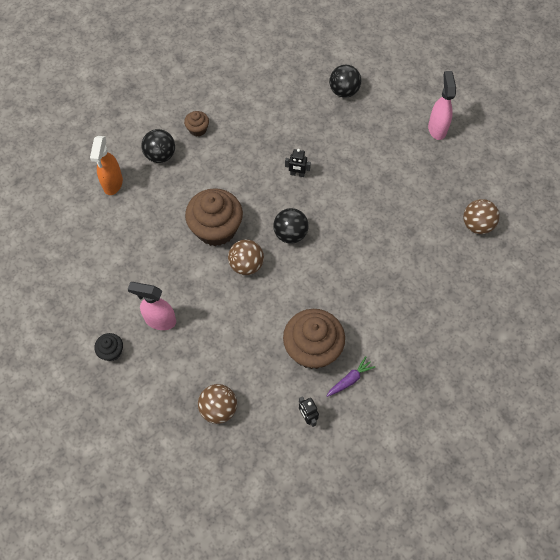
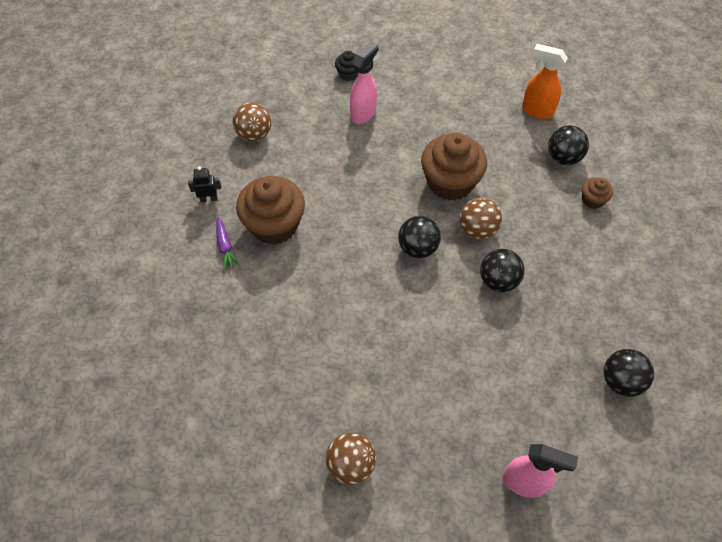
camera: 110 degrees right, 5 degrees down
brown ball [228,239,264,275] -> brown ball moved to [460,198,502,240]
black robot [285,149,311,177] -> black ball [480,249,525,292]

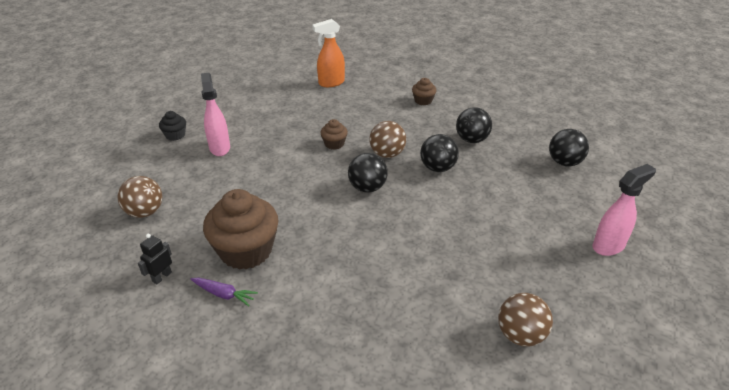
camera: 50 degrees left, 20 degrees down
brown cupcake [421,133,487,201] -> brown cupcake [320,119,348,150], size x0.47
black ball [548,125,589,165] -> black ball moved to [456,107,492,143]

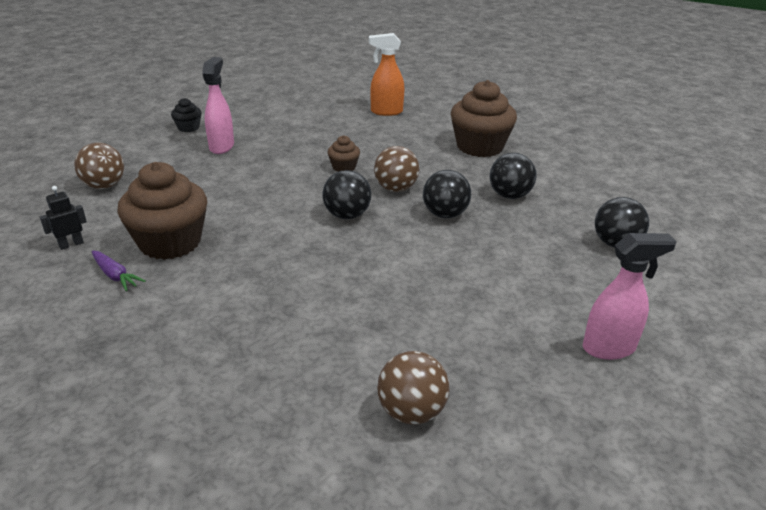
camera: 20 degrees right, 5 degrees down
brown cupcake [412,78,436,105] -> brown cupcake [451,80,517,157], size x2.13

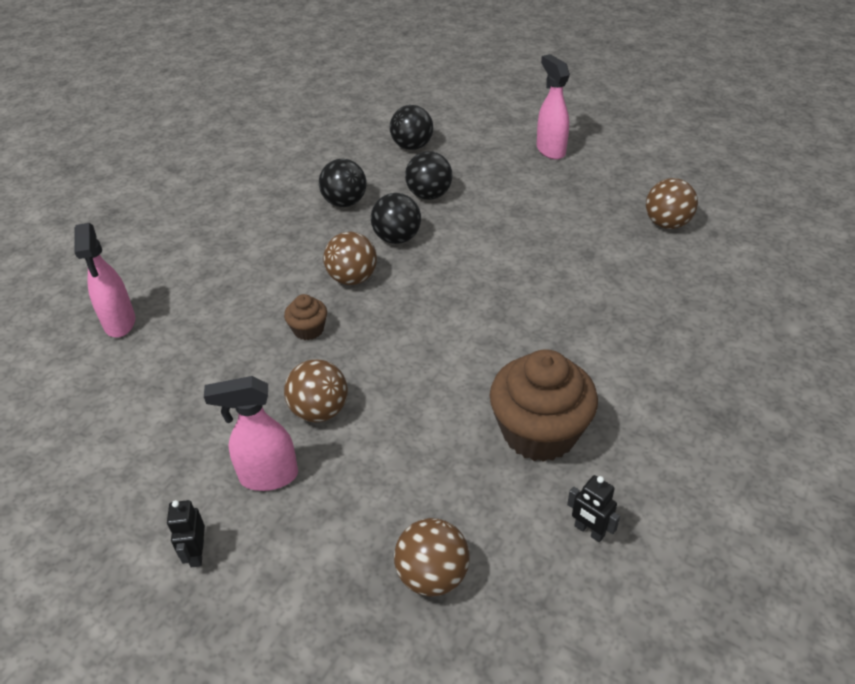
camera: 100 degrees left, 10 degrees up
purple carrot [92,251,146,291] -> none
black cupcake [171,98,201,132] -> black robot [167,500,205,568]
black ball [323,170,371,219] -> black ball moved to [405,151,452,200]
orange spray bottle [369,33,404,116] -> pink spray bottle [74,223,135,337]
brown cupcake [451,80,517,157] -> none
none -> brown ball [284,359,348,422]

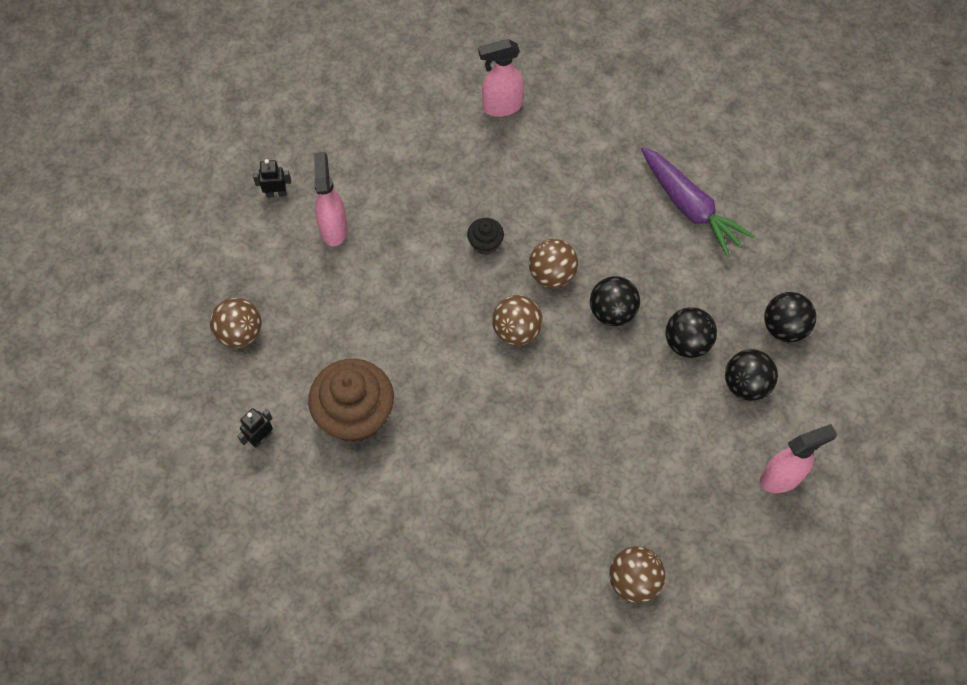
camera: 90 degrees right, 20 degrees up
brown cupcake [284,294,327,340] -> black cupcake [467,218,504,255]
brown ball [284,359,348,422] -> brown ball moved to [492,295,543,346]
black ball [319,159,367,207] -> black ball moved to [725,349,778,401]
none -> purple carrot [641,147,755,258]

